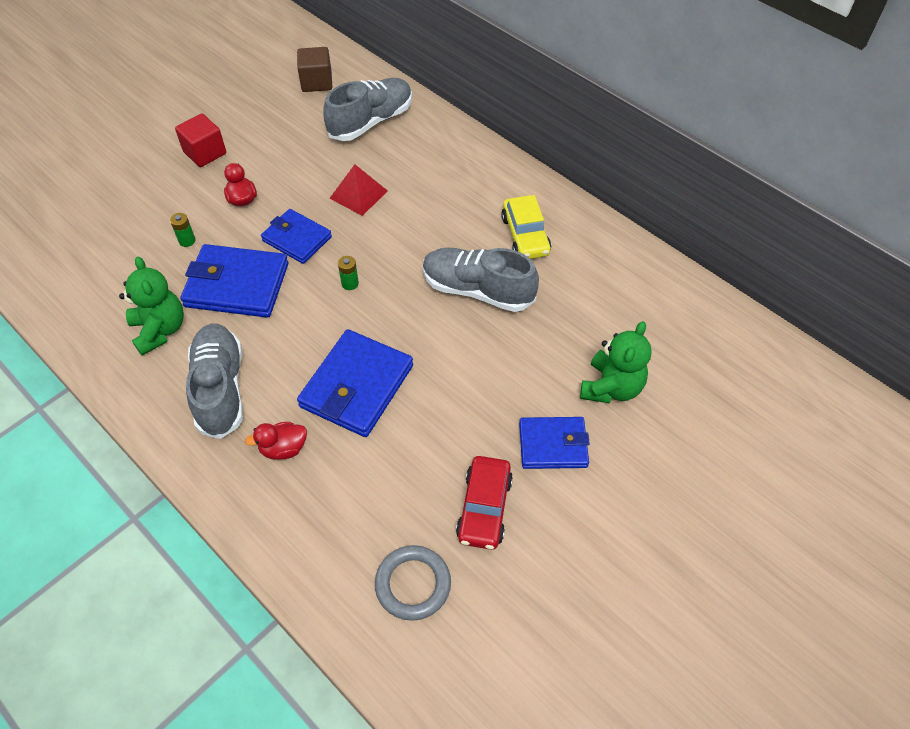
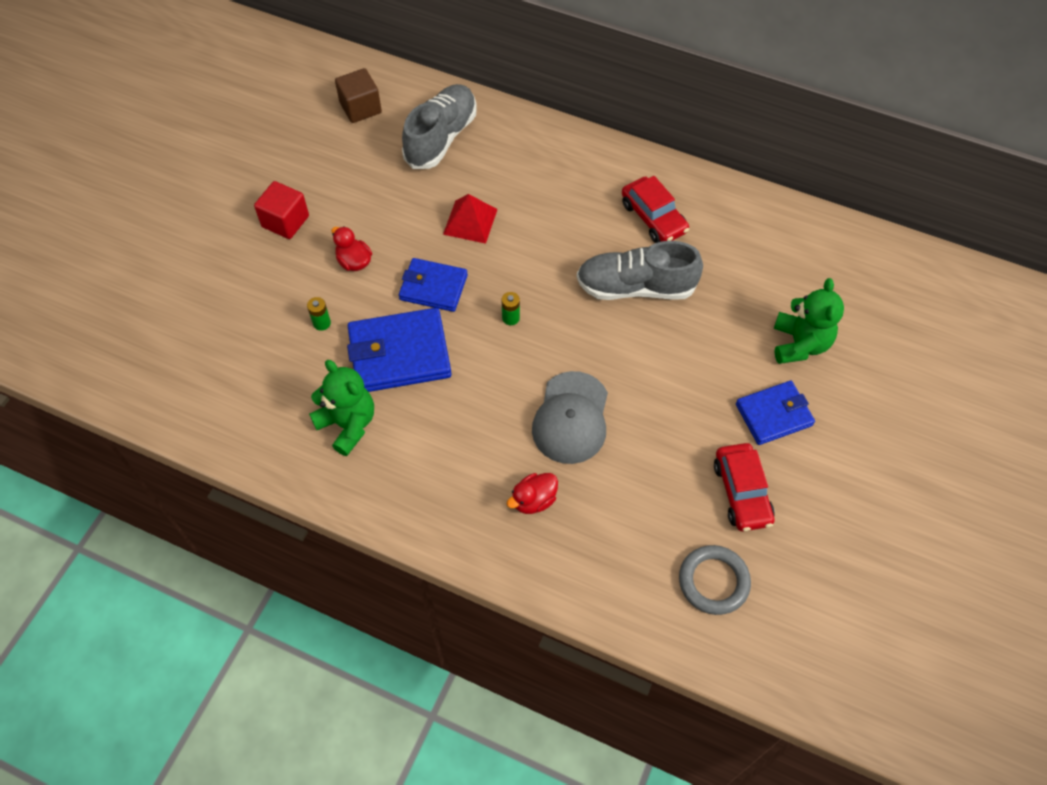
camera: 20 degrees left, 5 degrees up
grey shoe [186,324,243,439] -> none
blue wallet [297,329,413,437] -> grey cap [532,371,608,464]
yellow car [501,195,551,259] -> red car [622,176,689,243]

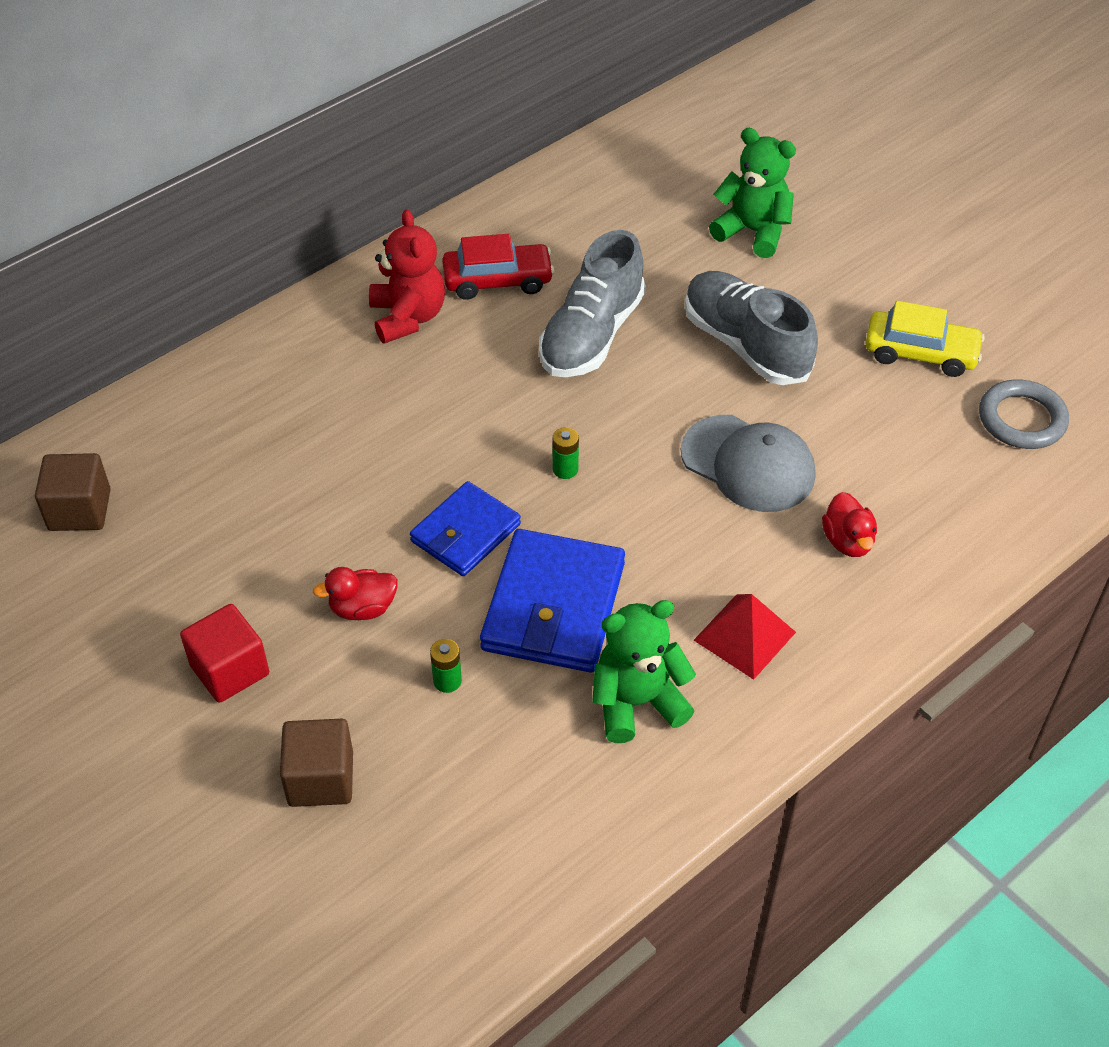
camera: 65 degrees left, 10 degrees down
grey shoe [402,84,477,169] -> grey shoe moved to [685,271,818,385]
red pyramid [443,194,498,244] -> red pyramid moved to [694,594,796,680]
red car [714,443,775,531] -> yellow car [865,301,985,377]
blue wallet [736,381,815,445] -> none
none -> brown cube [280,719,353,807]
none -> red teddy bear [369,209,445,344]

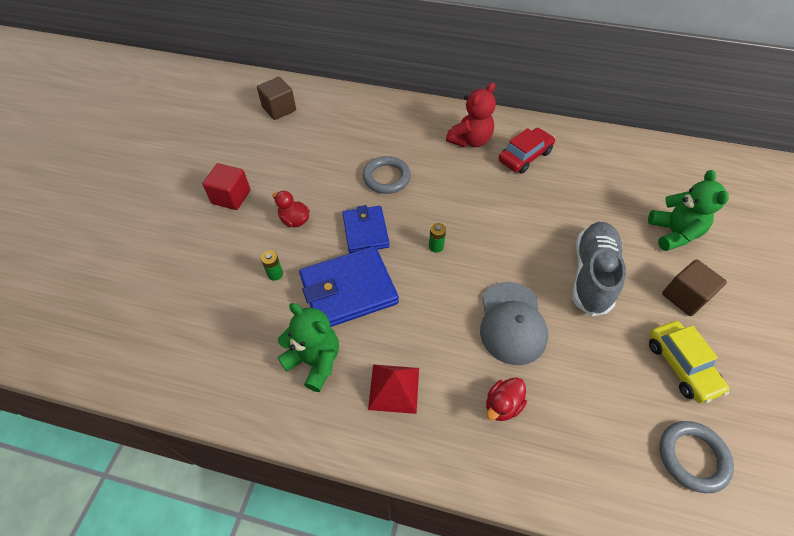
camera: 55 degrees right, 5 degrees up
brown cube [280,719,353,807] -> brown cube moved to [662,259,727,316]
blue wallet [410,481,521,576] -> blue wallet turned 75 degrees clockwise [343,205,389,253]
red car [442,234,554,300] -> red car turned 90 degrees counterclockwise [499,128,555,174]
grey shoe [539,230,646,377] -> none
none -> grey ring [363,156,411,194]

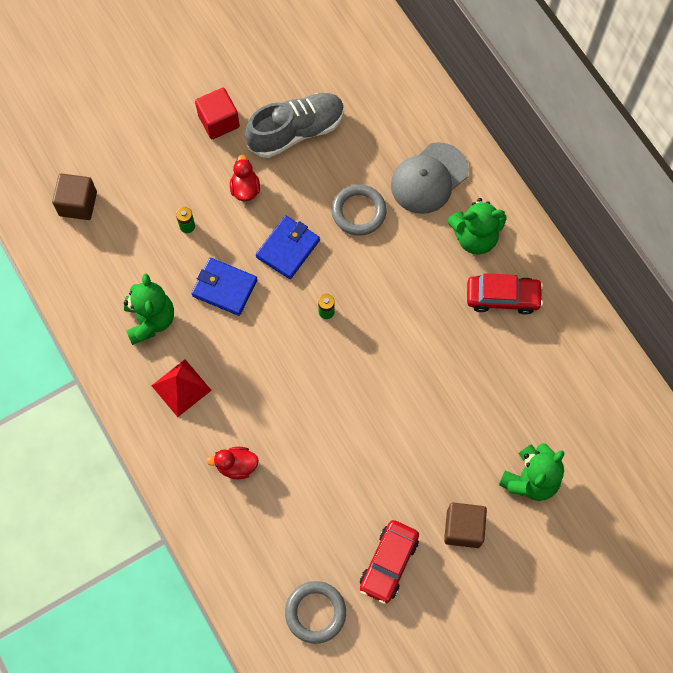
camera: 45 degrees right, 15 degrees up
brown cube [257,77,296,120] -> brown cube moved to [52,173,97,220]
blue wallet [299,246,399,327] -> blue wallet [192,258,258,316], size x0.65
red teddy bear [446,82,496,148] -> green teddy bear [448,198,506,255]
grey cap [480,282,548,365] -> grey cap moved to [391,142,469,214]
grey shoe [572,222,626,316] -> grey shoe moved to [245,93,344,158]
yellow car [649,321,729,403] -> red car [360,520,419,604]

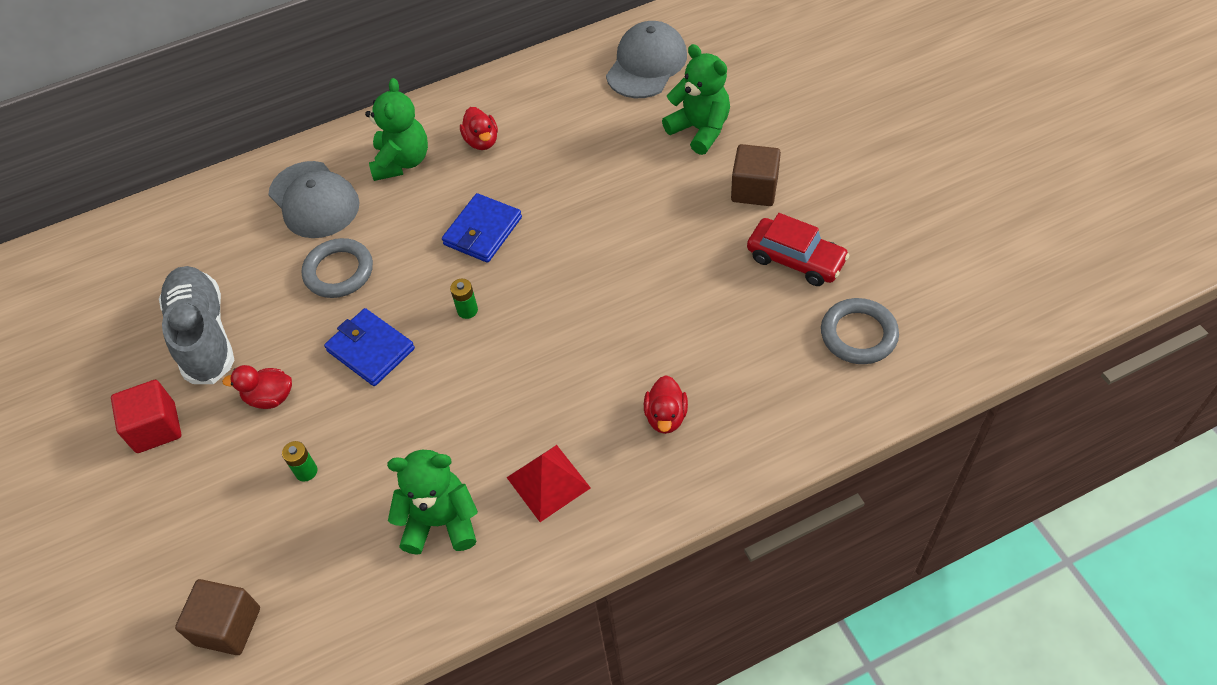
camera: 80 degrees left, 15 degrees down
blue wallet [192,258,258,316] -> blue wallet moved to [442,193,522,263]
red car [467,273,543,315] -> red duck [460,107,498,150]
none -> grey cap [606,21,687,98]

